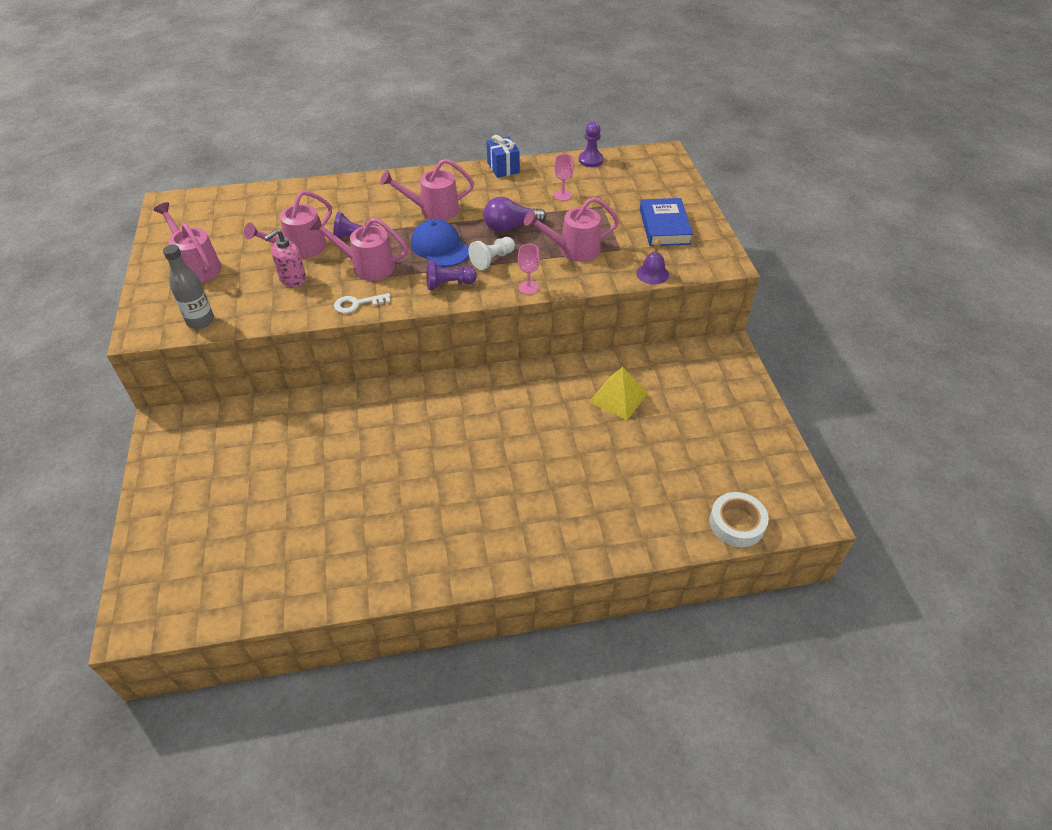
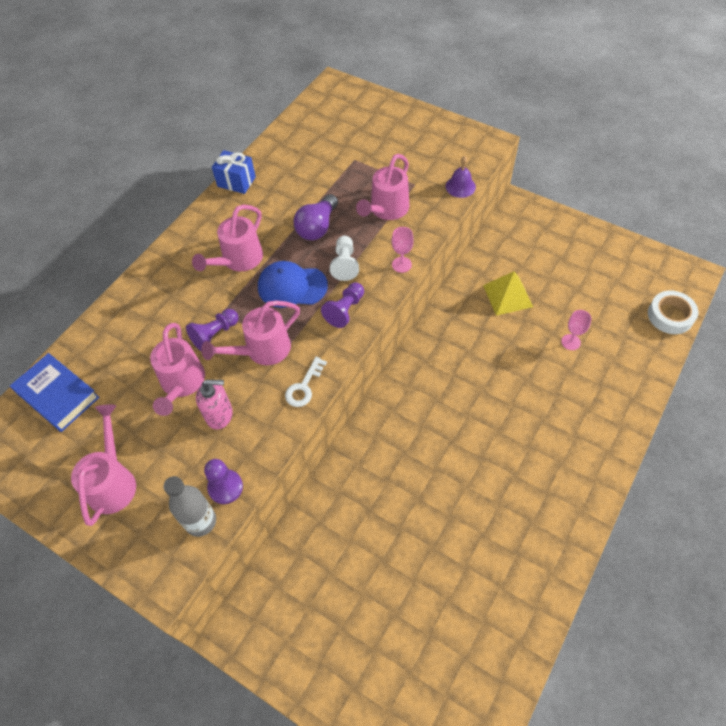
camera: 45 degrees left, 10 degrees up
pink watering can [153,202,221,283] -> pink watering can turned 90 degrees clockwise [71,405,136,526]
pink soap dispenser [264,229,306,287] -> pink soap dispenser turned 90 degrees counterclockwise [196,380,233,429]
pink goblet [554,154,574,201] -> pink goblet moved to [561,310,591,350]
purple pawn [579,122,604,167] -> purple pawn moved to [204,459,243,504]
blue book [640,198,693,246] -> blue book moved to [10,353,99,432]

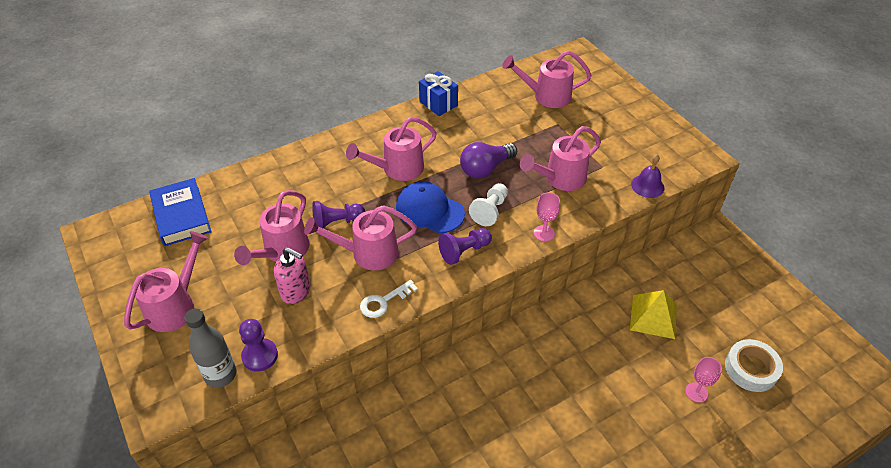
camera: 25 degrees right, 10 degrees down
white tape [648,291,698,334] -> white tape moved to [725,339,783,392]
none -> pink watering can [502,50,592,108]

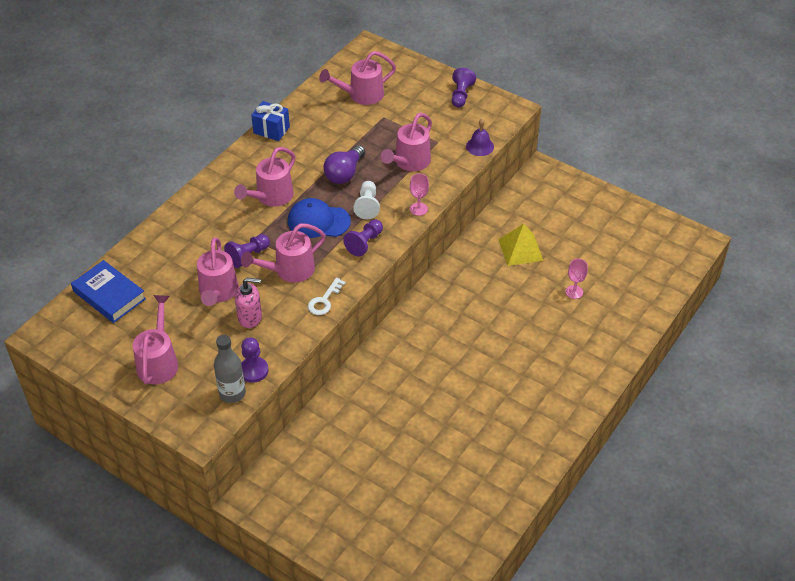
camera: 25 degrees left, 0 degrees up
white tape [725,339,783,392] -> none
none -> purple pawn [452,68,476,107]

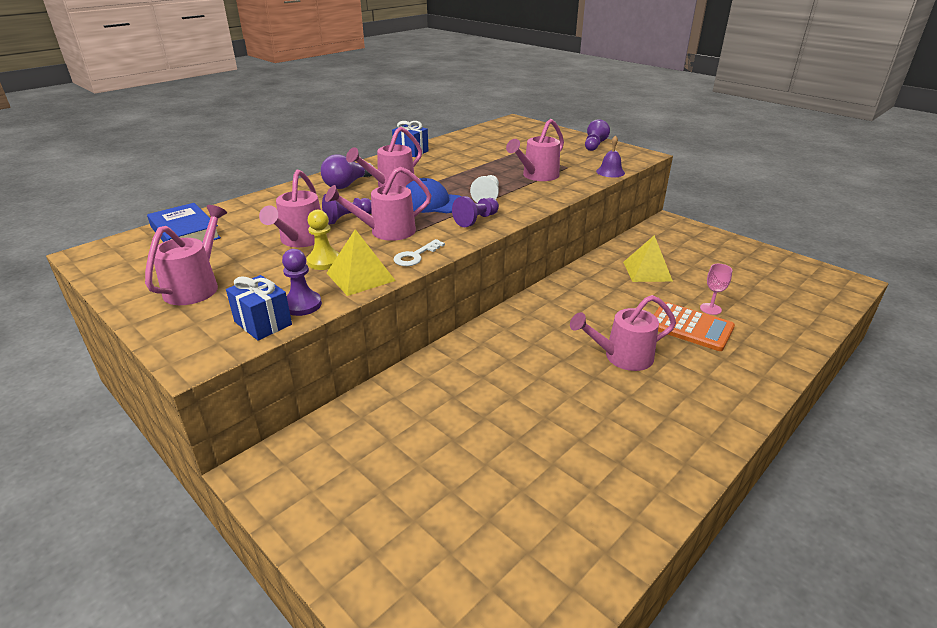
camera: 10 degrees right, 15 degrees down
grey bottle [214,335,246,403] -> blue gift [226,275,292,341]
pink soap dispenser [235,278,262,328] -> yellow pawn [307,210,339,270]
pink watering can [319,51,396,105] -> pink watering can moved to [570,295,676,371]
purple light bulb [323,145,365,184] -> purple light bulb moved to [321,154,373,189]
pink goblet [410,174,429,216] -> none
none -> yellow pyramid [327,229,396,296]
none -> orange calculator [654,302,735,351]

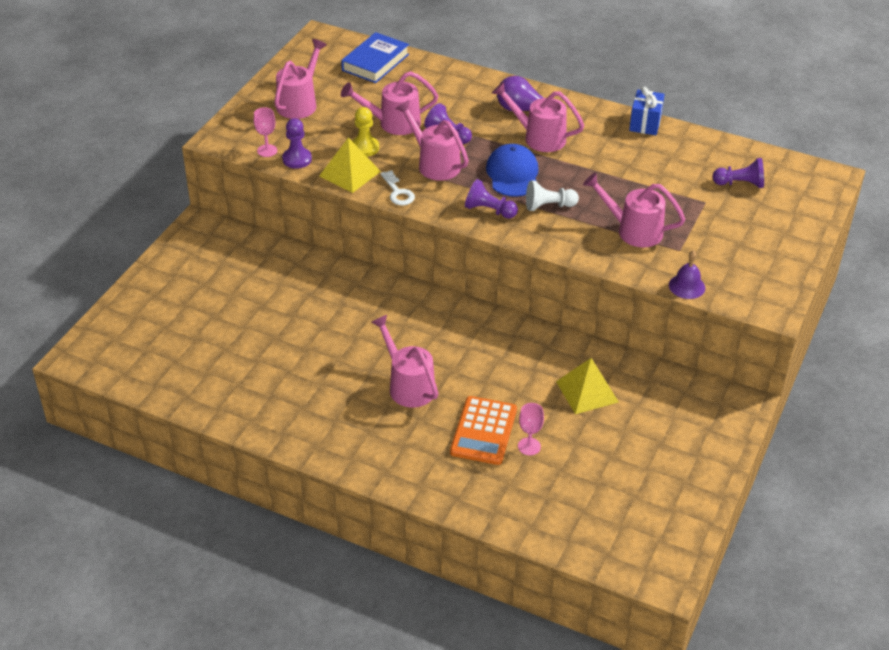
camera: 70 degrees right, 10 degrees up
pink watering can [145,205,227,305] -> pink watering can turned 60 degrees counterclockwise [274,39,327,119]
blue gift [226,275,292,341] -> pink goblet [254,107,277,157]
white key [394,239,445,266] -> white key turned 135 degrees counterclockwise [380,170,415,205]
purple pawn [585,119,610,151] -> purple pawn moved to [712,158,764,188]

